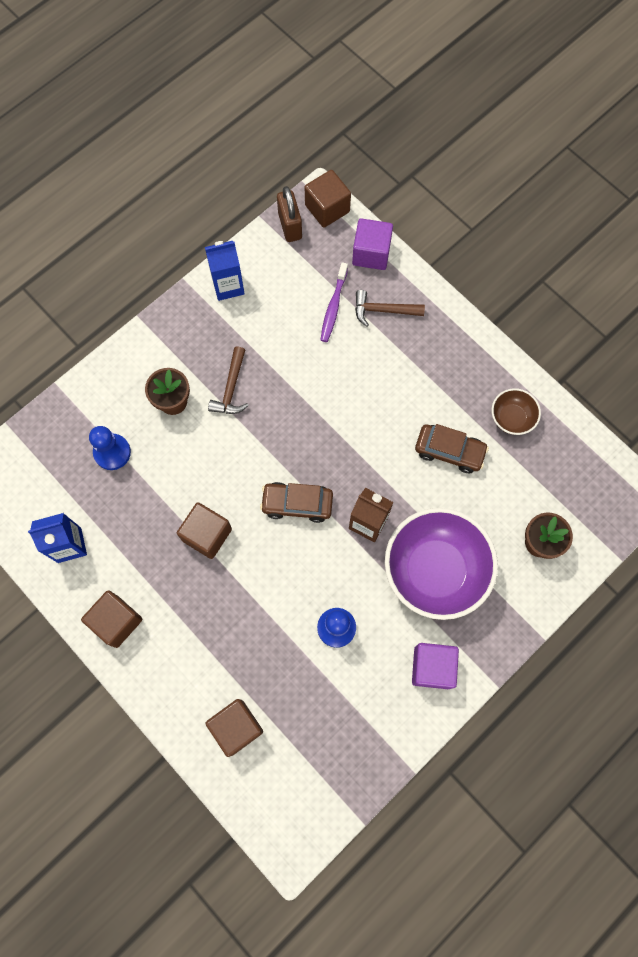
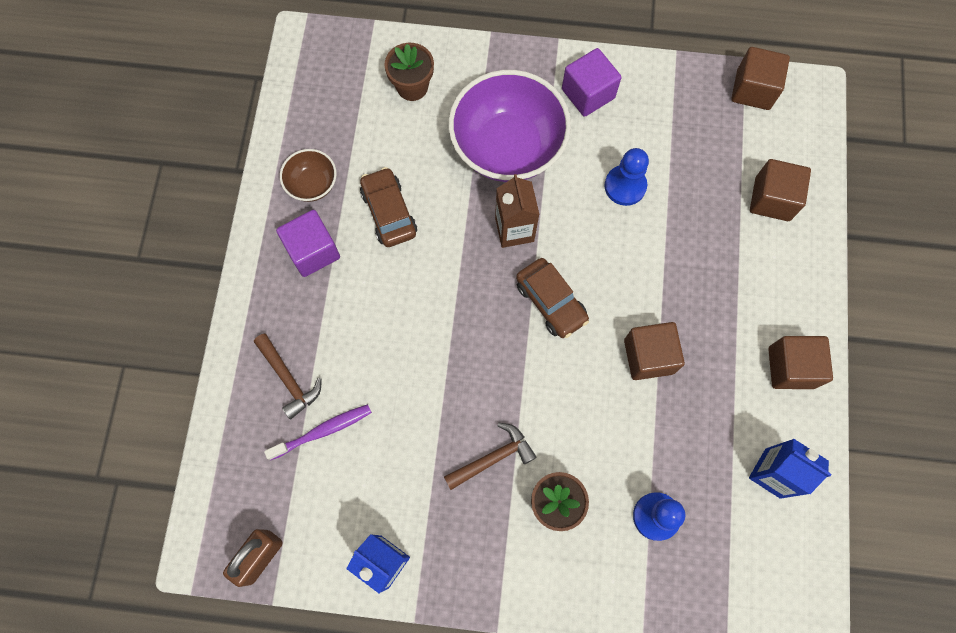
camera: 130 degrees left, 0 degrees up
brown cube [305,170,351,228] -> brown cube moved to [731,47,790,110]
purple cube [352,218,393,270] -> purple cube moved to [276,210,340,277]

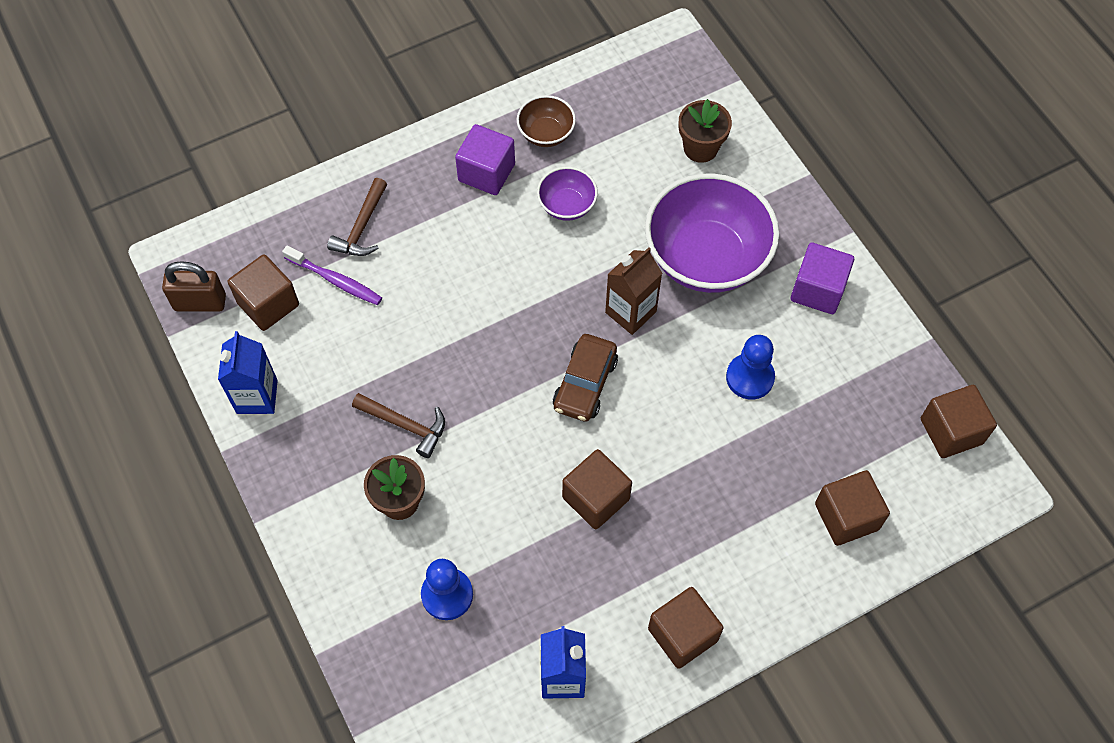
camera: 55 degrees right, 10 degrees down
brown car [360,167,417,247] -> purple bowl [537,167,598,221]
none -> brown cube [228,254,299,331]

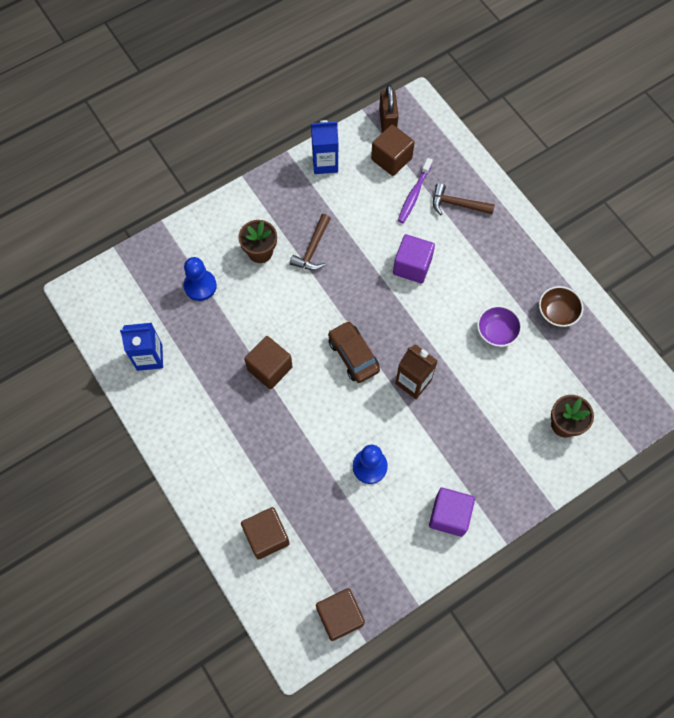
camera: 85 degrees right, 5 degrees up
purple cube [455,124,515,195] -> purple cube moved to [393,234,435,283]
brown car [553,334,618,422] -> brown car turned 45 degrees clockwise [328,321,380,383]
purple bowl [645,173,779,293] -> none
brown cube [648,587,724,669] -> none

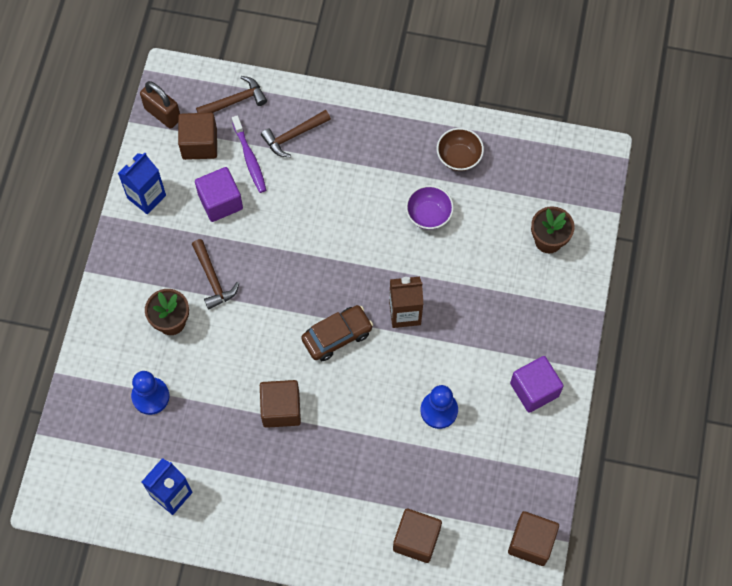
camera: 45 degrees left, 0 degrees up
brown car [328,321,380,383] -> brown car turned 135 degrees clockwise [301,305,373,361]
purple cube [393,234,435,283] -> purple cube moved to [195,167,243,222]
none -> brown hammer [196,76,267,113]

